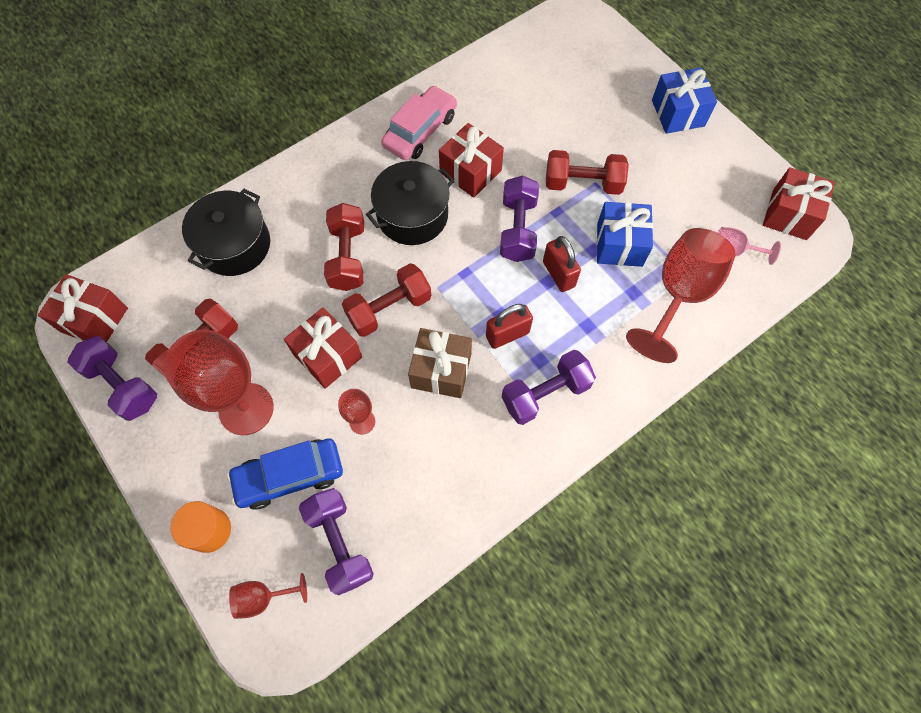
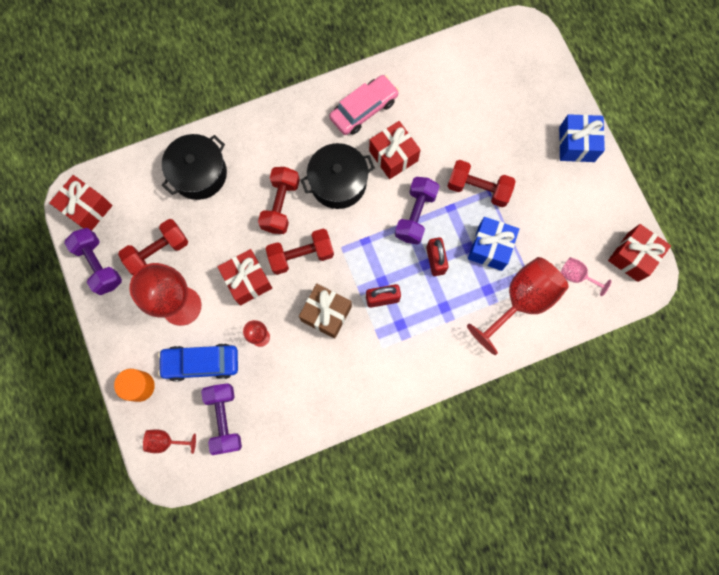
camera: 15 degrees right, 10 degrees up
purple dumbbell [502,350,596,425] -> none

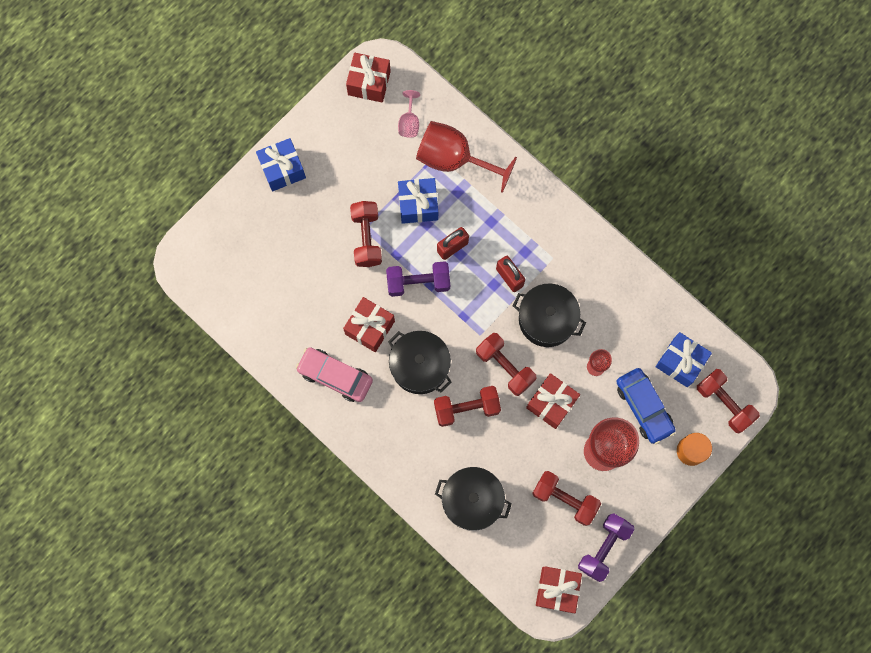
camera: 115 degrees left, 0 degrees up
red goblet [143,429,196,454] -> red dumbbell [697,369,760,433]
purple dumbbell [201,383,242,455] -> blue gift [656,332,712,387]
brown gift [299,284,352,339] -> black pot [513,284,586,347]

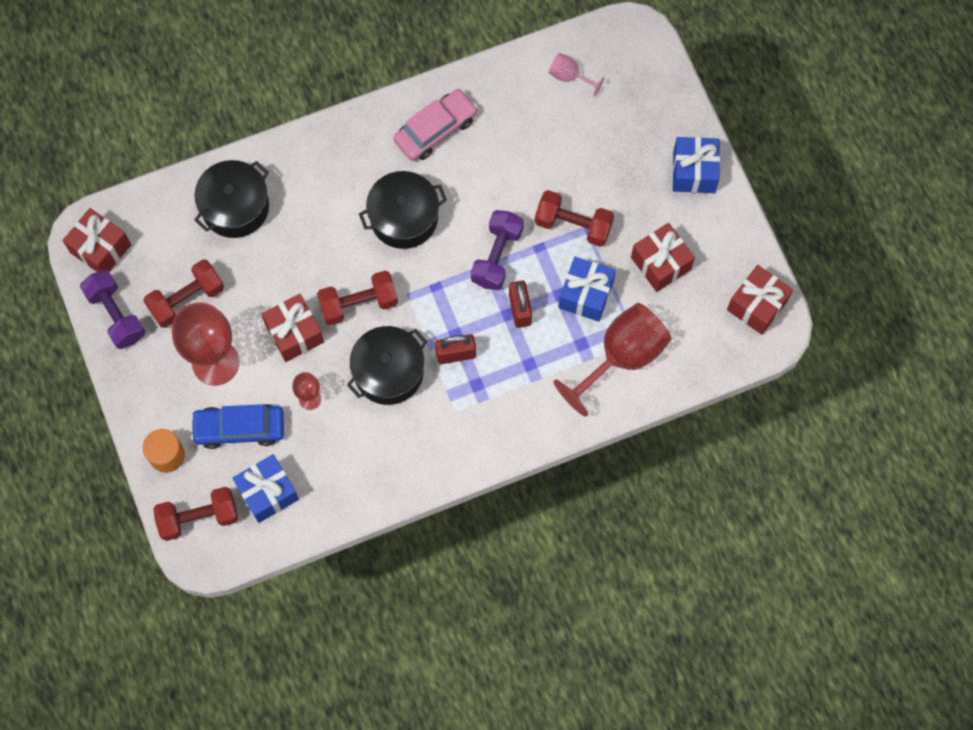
camera: 115 degrees right, 5 degrees down
red gift [343,297,395,352] -> red gift moved to [631,223,695,292]
pink goblet [398,90,420,138] -> pink goblet moved to [548,53,604,97]
red dumbbell [434,386,501,427] -> none

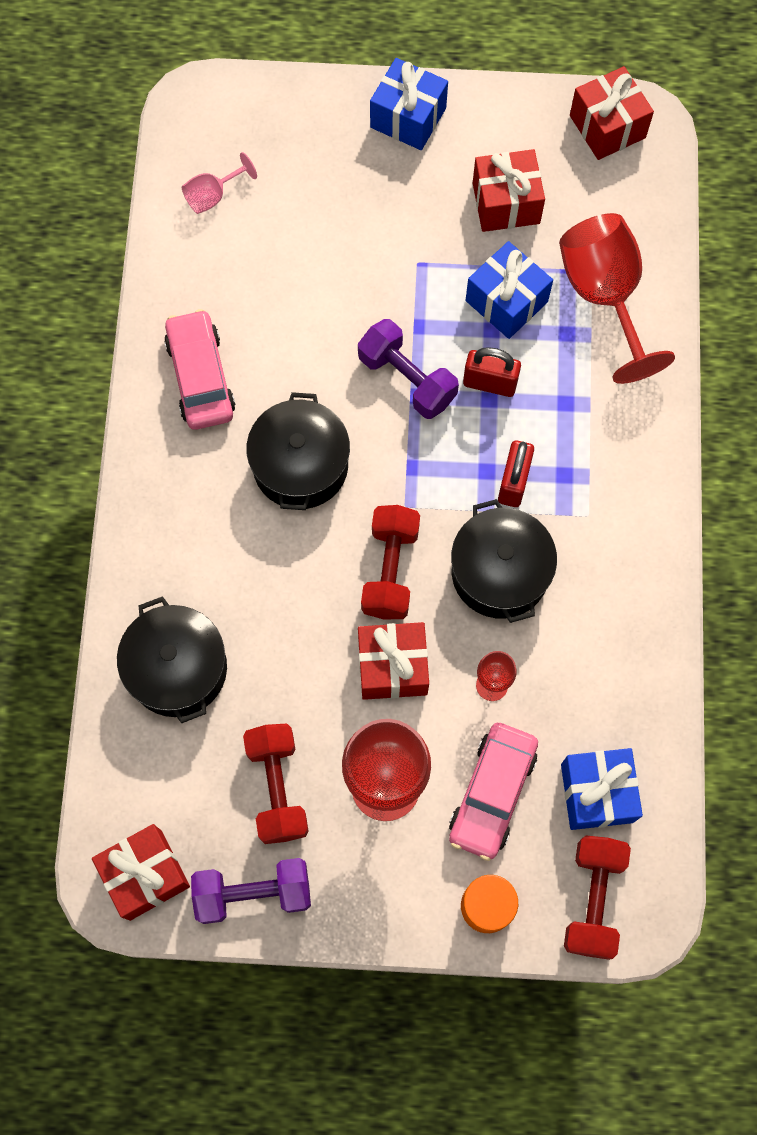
camera: 65 degrees left, 0 degrees up
blue car [191,404,284,449] -> pink car [449,723,538,861]
red dumbbell [535,190,614,247] -> none

